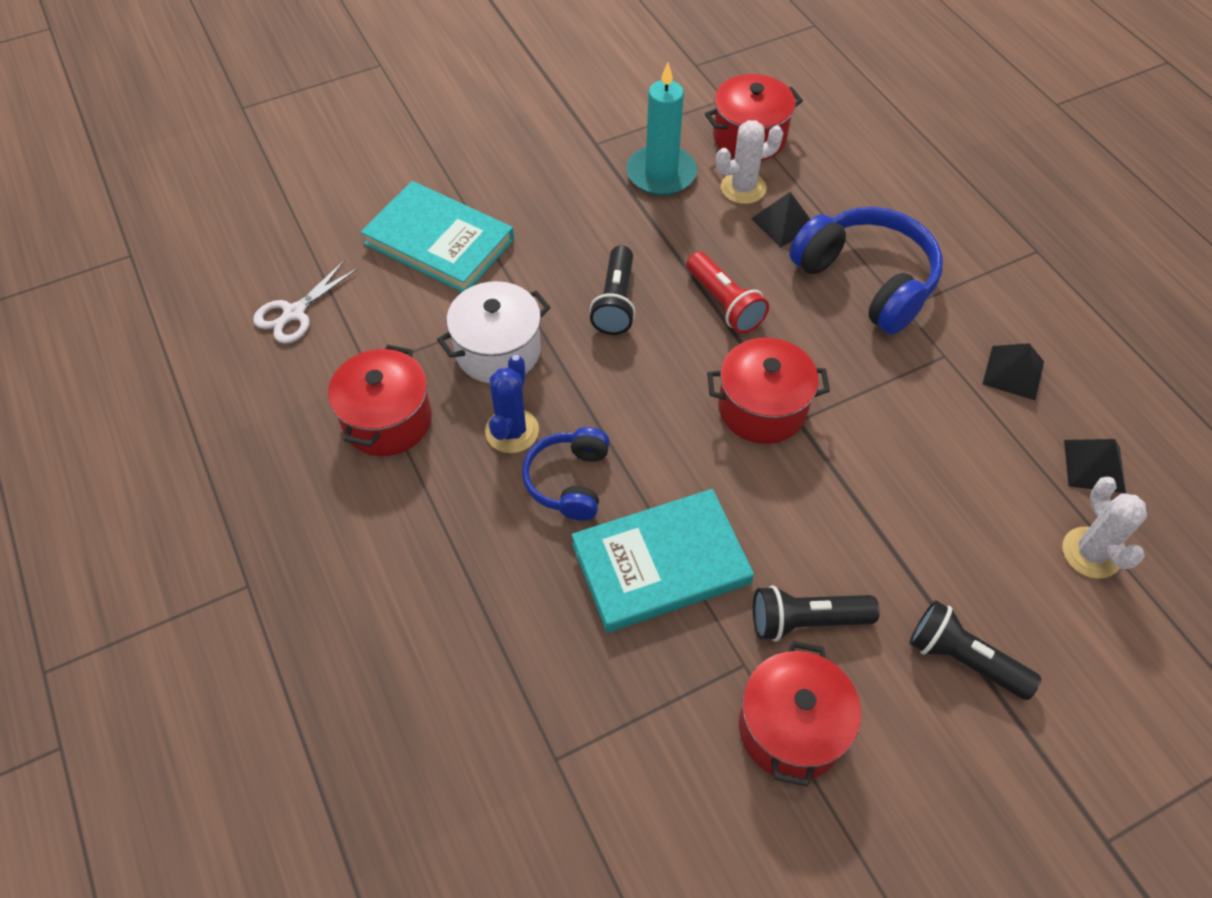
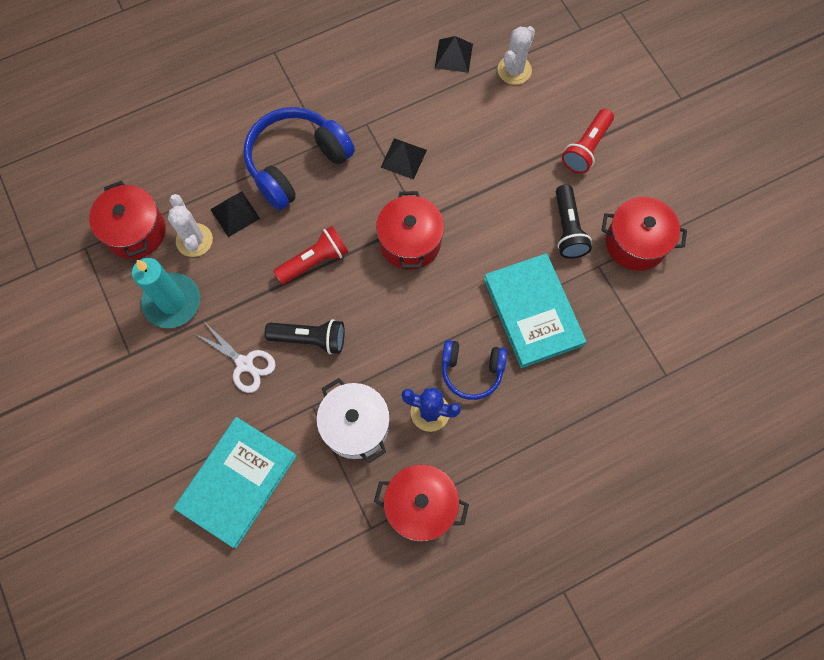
camera: 90 degrees left, 15 degrees up
white scissors [253,260,358,344] -> white scissors moved to [195,323,276,393]
black flashlight [909,600,1041,700] -> red flashlight [562,109,614,174]
black pyramid [982,343,1044,400] -> black pyramid moved to [381,138,427,180]
white cactus [1062,477,1147,579] -> white cactus turned 45 degrees counterclockwise [497,26,535,85]

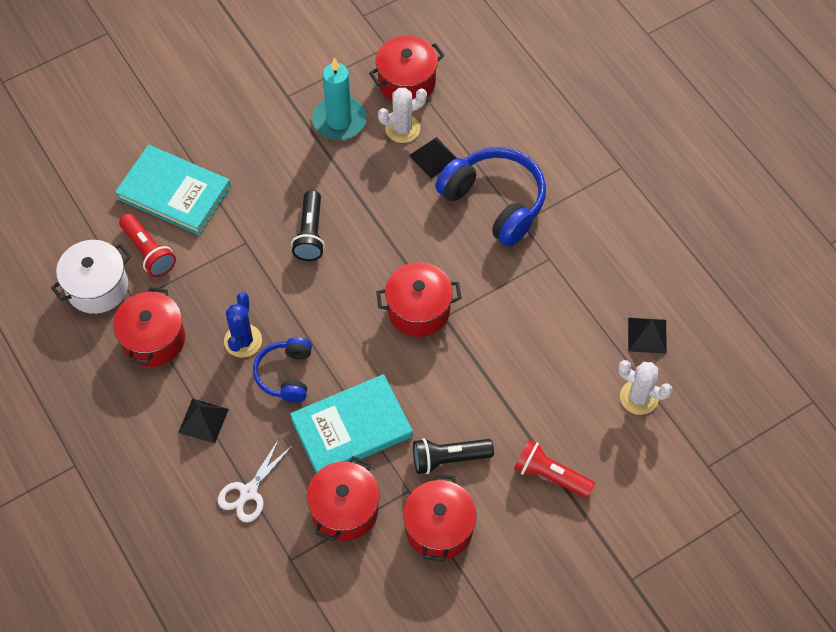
camera: 85 degrees right, 10 degrees down
white scissors [195,323,276,393] -> white scissors moved to [218,439,292,522]
red flashlight [273,226,349,284] -> red flashlight moved to [119,214,176,277]
white pot [316,378,390,463] -> white pot moved to [51,240,131,314]
black pyramid [381,138,427,180] -> black pyramid moved to [178,399,229,443]
none -> red pot [307,456,380,541]

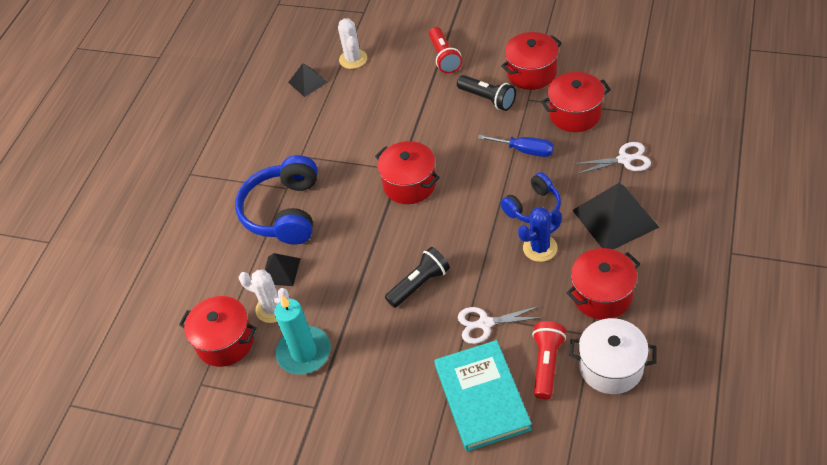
camera: 125 degrees left, 10 degrees down
black pyramid [178,399,229,443] -> black pyramid [572,183,660,249], size x1.82
turquoise book [290,374,413,473] -> blue screwdriver [478,135,554,157]
none -> white scissors [458,306,544,344]

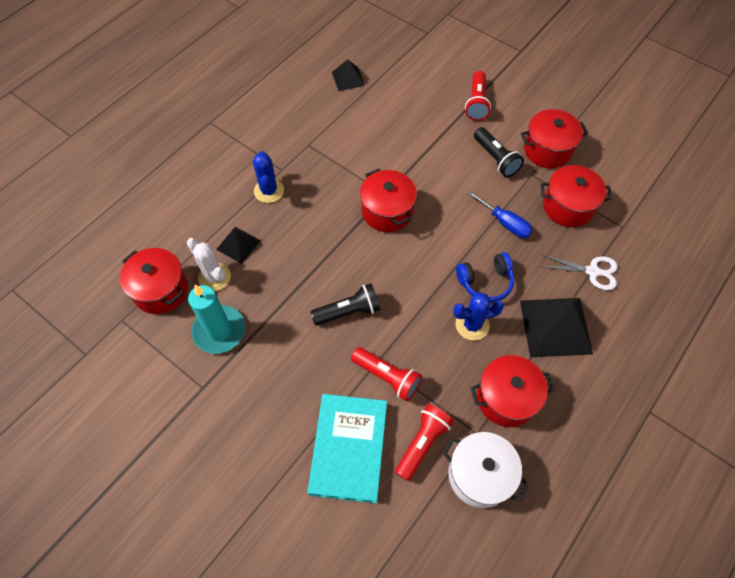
camera: 15 degrees right, 10 degrees up
blue headphones [235,155,318,244] -> blue cactus [253,151,284,203]
white cactus [338,18,367,69] -> none
white scissors [458,306,544,344] -> red flashlight [351,347,422,401]

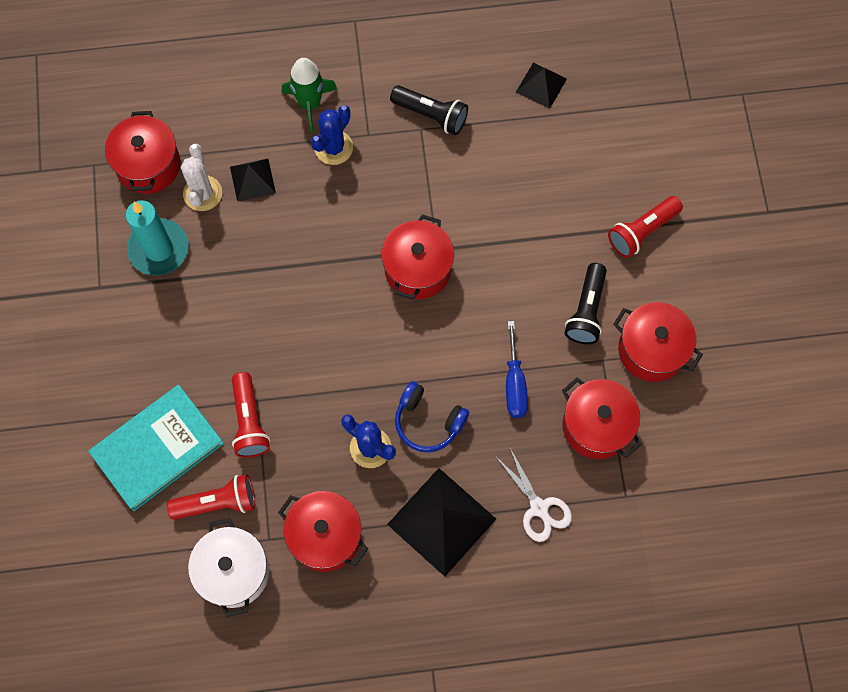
camera: 45 degrees right, 10 degrees up
black flashlight [310,283,380,325] -> black flashlight moved to [390,85,468,135]
none -> green rocket [282,58,337,133]

